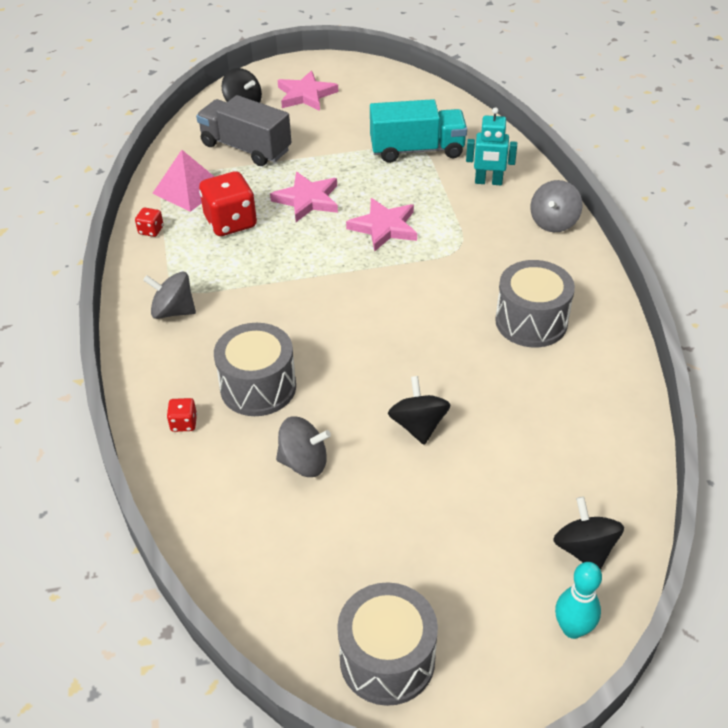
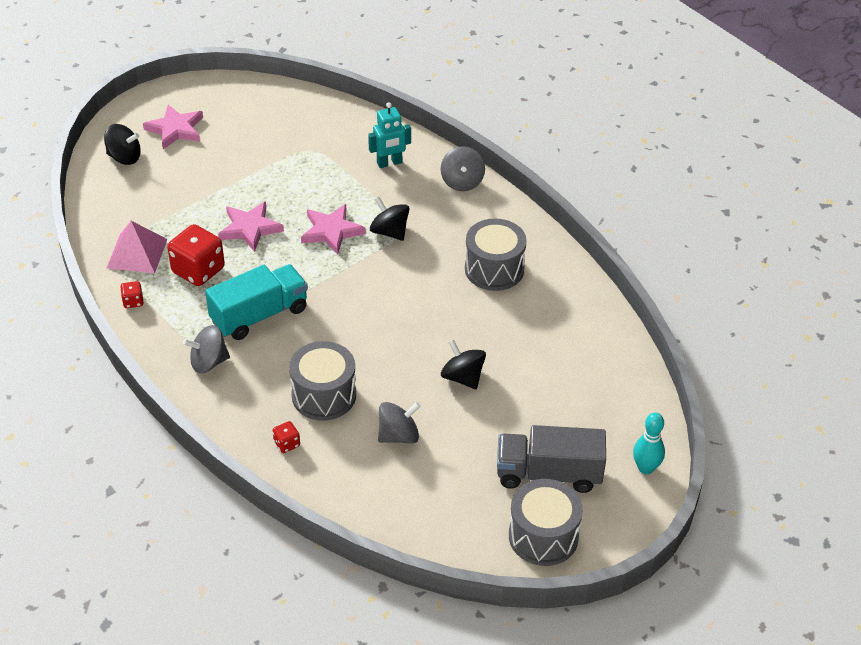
camera: 30 degrees left, 0 degrees up
grey truck [196,95,291,166] -> grey truck moved to [497,425,606,493]
turquoise truck [370,99,467,163] -> turquoise truck moved to [205,264,308,340]
black spinning top [553,497,624,570] -> black spinning top moved to [370,197,409,241]

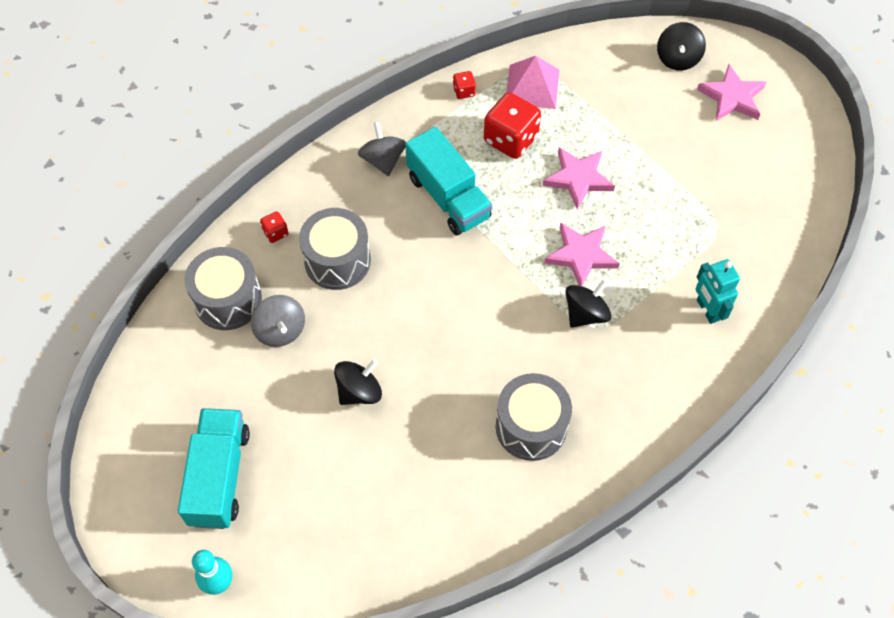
camera: 90 degrees right, 15 degrees up
grey spinning top [441,146,485,191] -> none
grey truck [497,425,606,493] -> turquoise truck [178,408,250,529]
grey drum [509,479,583,566] -> grey drum moved to [184,247,262,330]

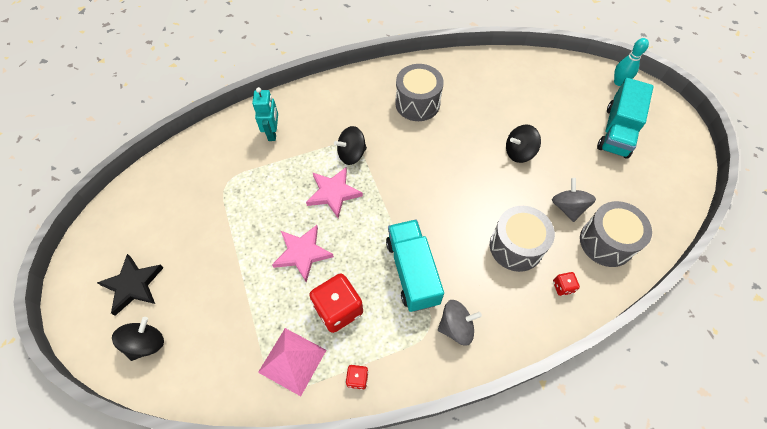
camera: 160 degrees left, 0 degrees up
grey spinning top [358,122,406,176] -> grey spinning top turned 105 degrees counterclockwise [438,300,482,346]
pink star [697,64,766,121] -> black star [97,254,164,316]

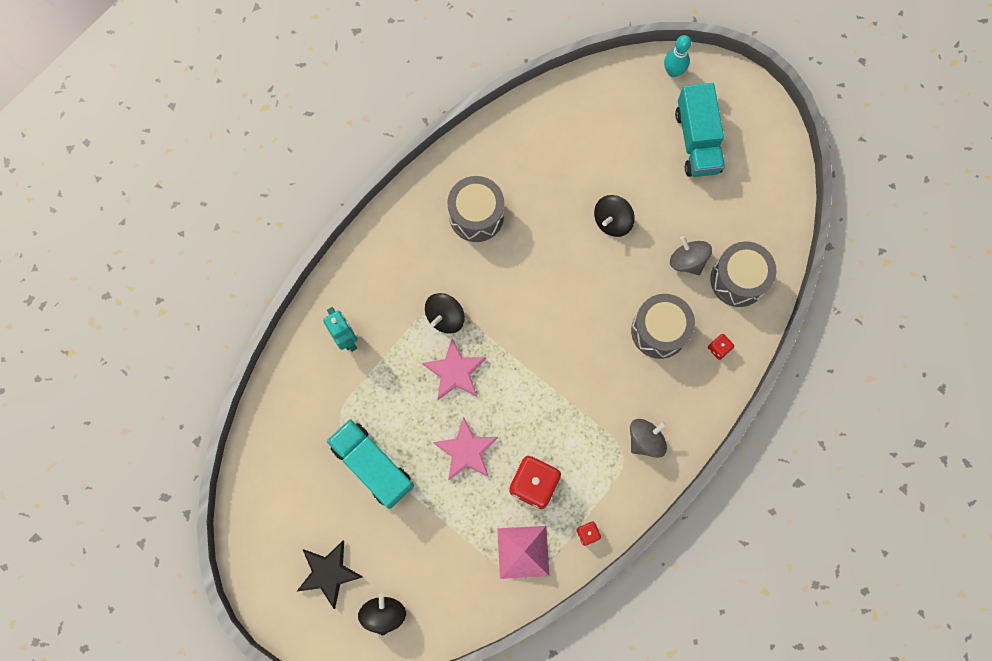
camera: 30 degrees left, 15 degrees up
turquoise truck [386,219,444,312] -> turquoise truck moved to [327,419,414,509]

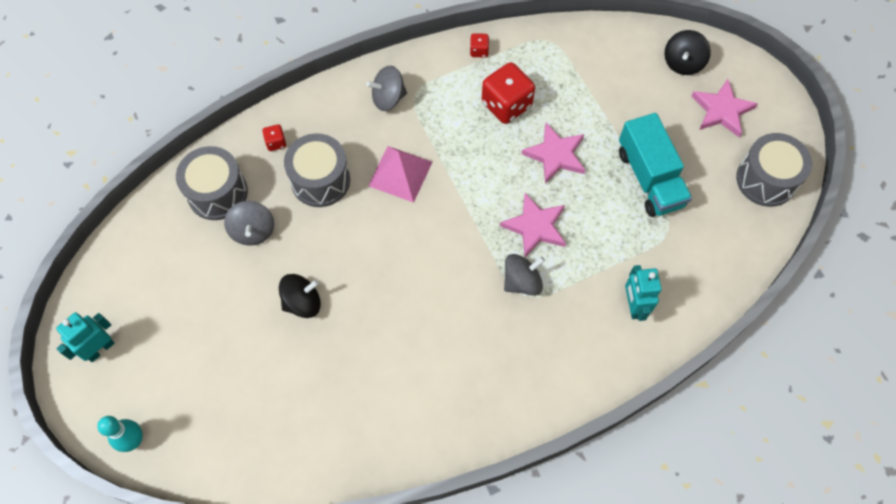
camera: 155 degrees left, 10 degrees down
black star [296,541,363,609] -> pink star [692,79,758,137]
black spinning top [425,293,465,334] -> grey spinning top [504,254,545,296]
grey drum [447,176,504,242] -> grey drum moved to [736,133,812,207]
pink pyramid [497,526,549,579] -> pink pyramid moved to [368,146,432,203]
turquoise truck [675,83,725,177] -> none
none -> turquoise robot [56,312,114,362]

